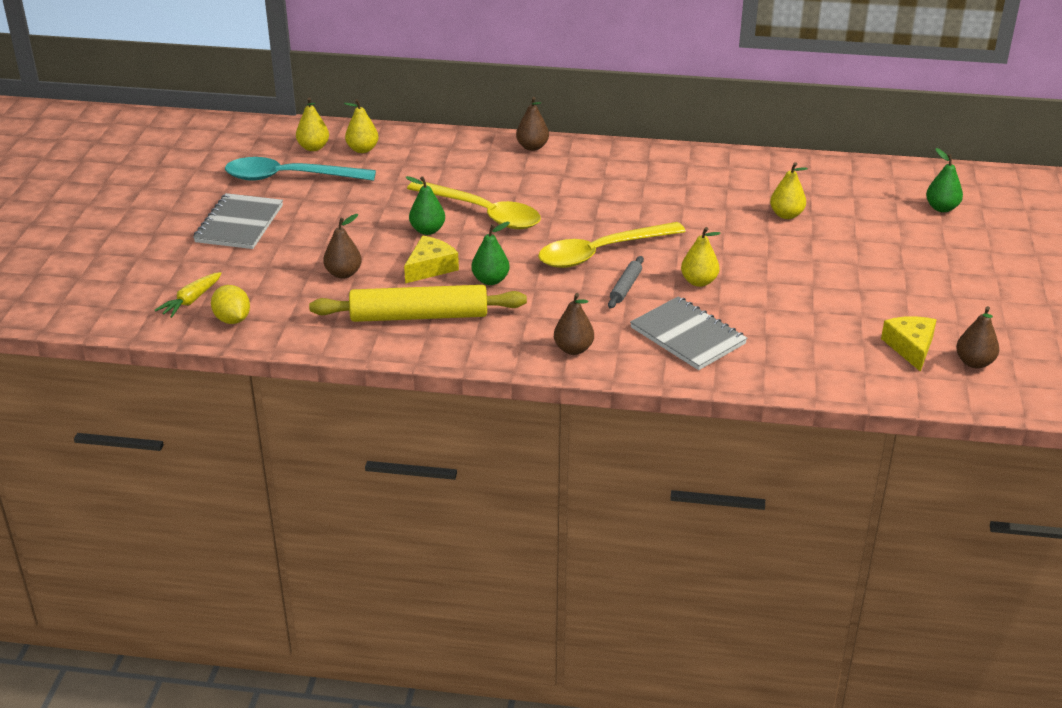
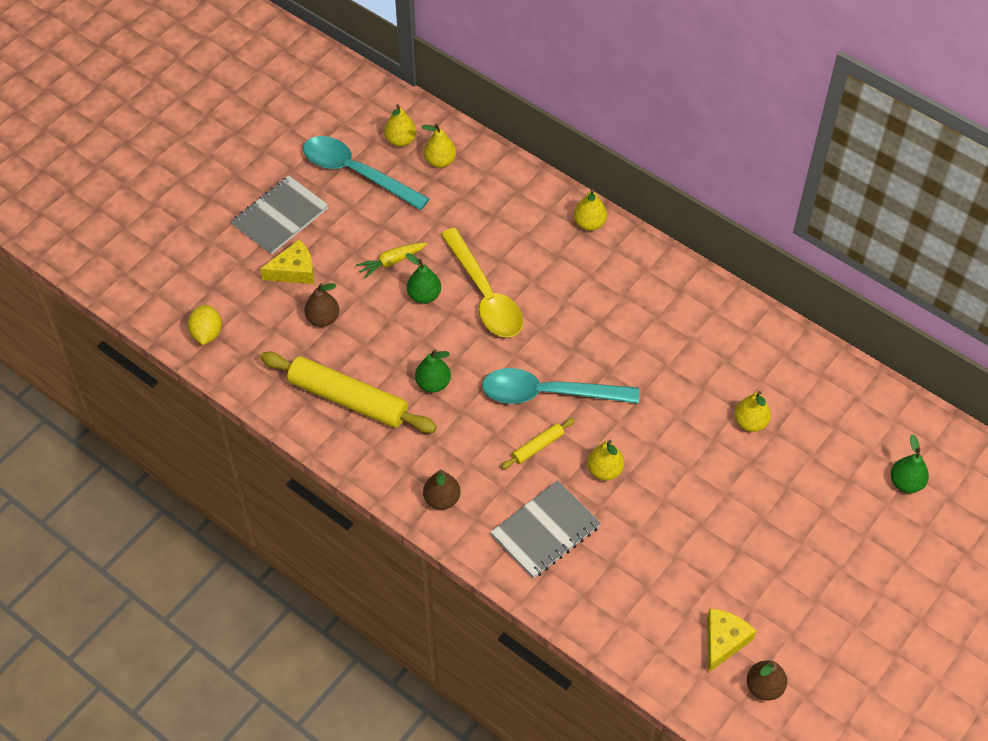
camera: 30 degrees right, 20 degrees up
yellow carrot [155,272,222,318] -> yellow carrot moved to [356,243,427,279]
yellow cheese [404,236,459,283] -> yellow cheese moved to [260,239,314,284]
brown pear [516,97,549,151] -> yellow pear [574,189,607,231]
yellow spoon [538,222,686,268] -> turquoise spoon [482,368,639,404]
grey rolling pin [608,256,644,308] -> yellow rolling pin [501,418,575,469]
grey notebook [630,296,747,370] -> grey notebook turned 60 degrees clockwise [490,480,601,579]

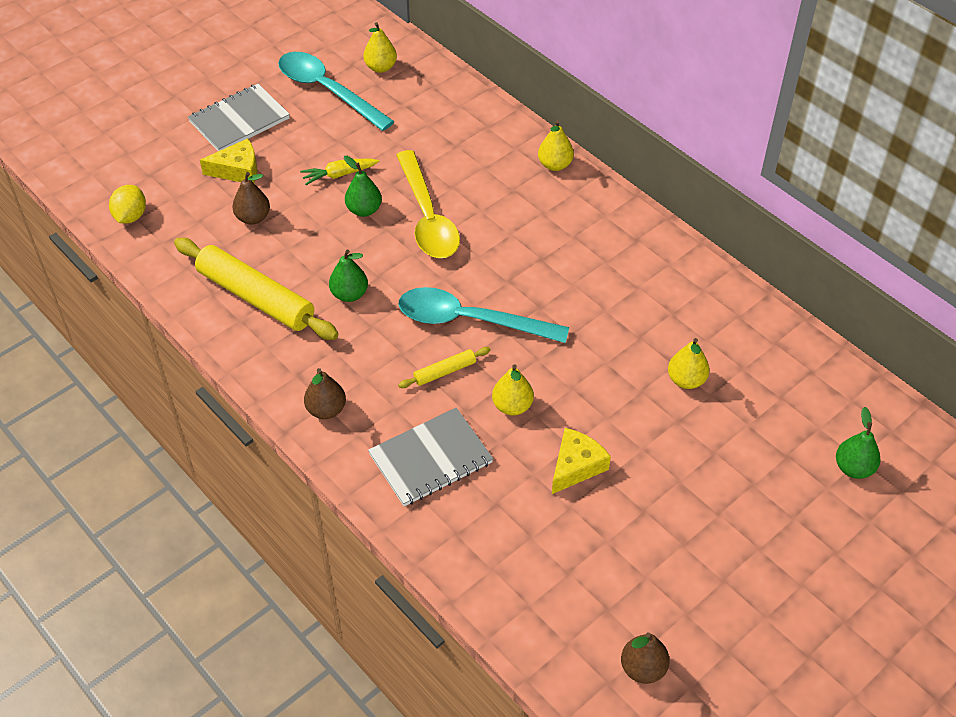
camera: 10 degrees right, 5 degrees down
yellow pear [422,124,456,168] -> none
yellow cheese [707,608,756,673] -> yellow cheese moved to [552,428,611,494]

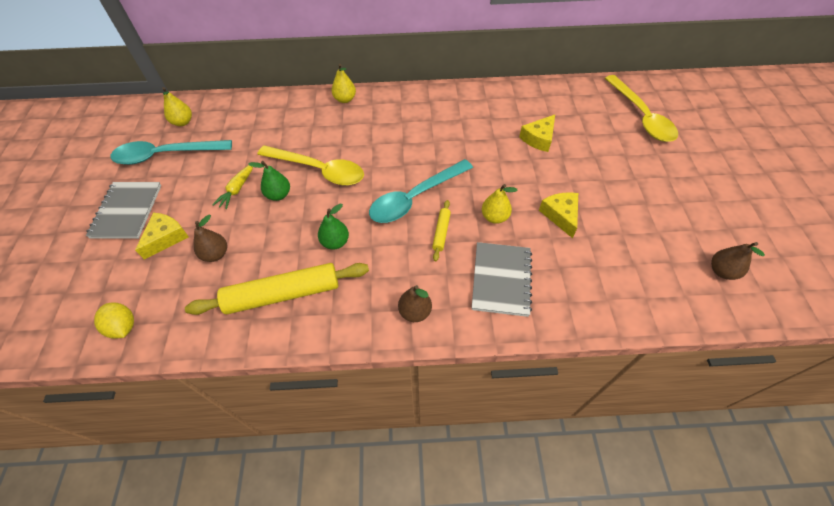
camera: 50 degrees left, 5 degrees up
yellow pear [668,338,710,389] -> yellow cheese [519,115,555,152]
green pear [836,407,881,479] -> yellow spoon [605,75,678,142]

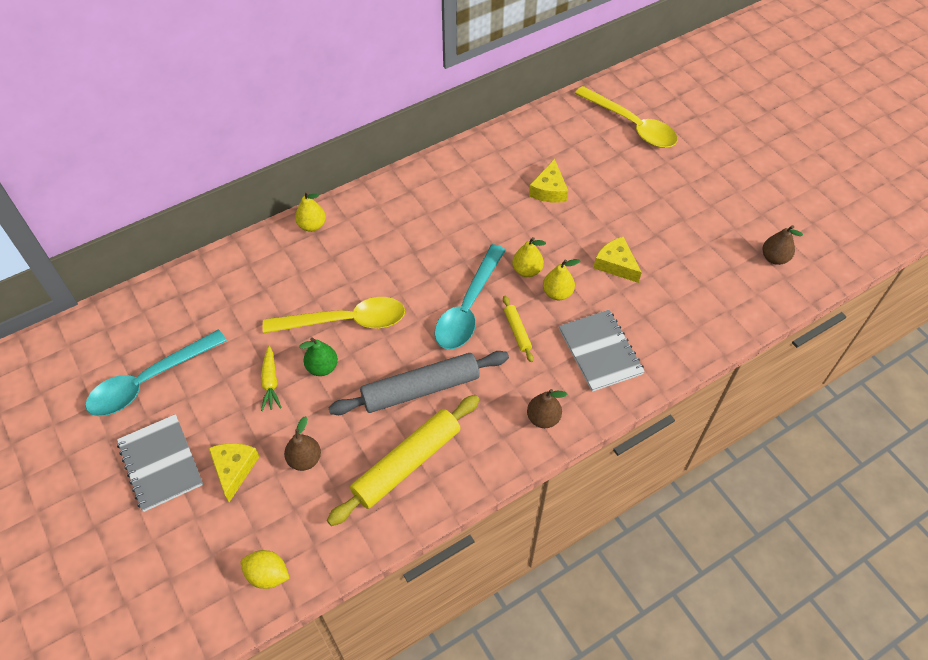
camera: 30 degrees left, 0 degrees up
yellow pear [162,87,192,126] -> yellow pear moved to [512,237,546,277]
green pear [318,203,349,249] -> grey rolling pin [328,351,509,415]

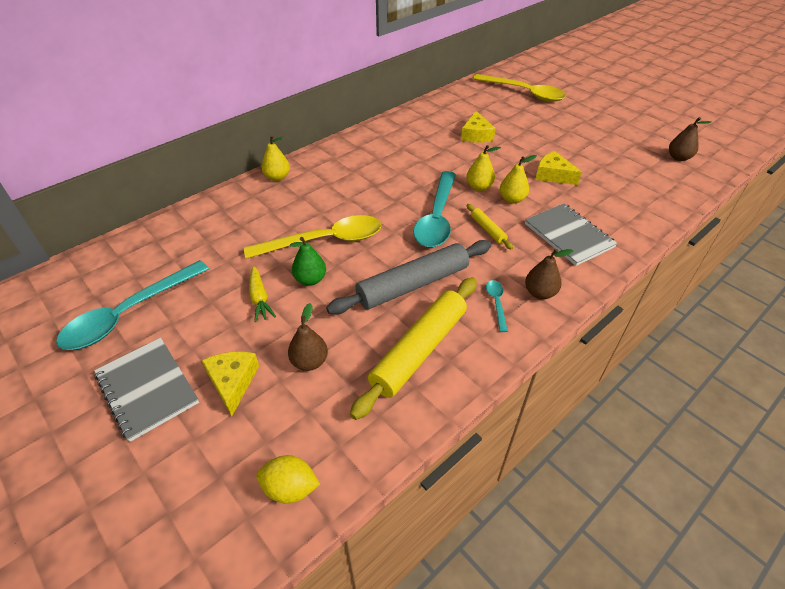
camera: 10 degrees left, 10 degrees down
none -> turquoise spoon [486,280,508,332]

